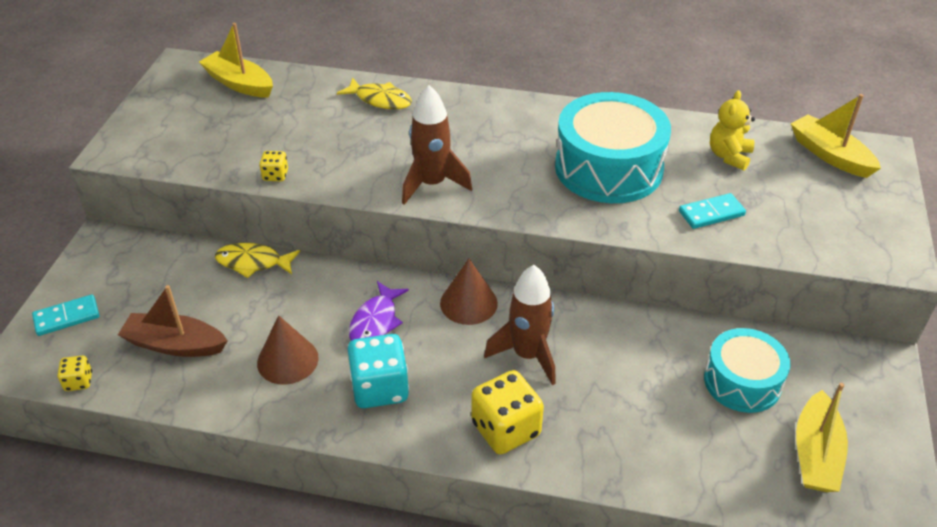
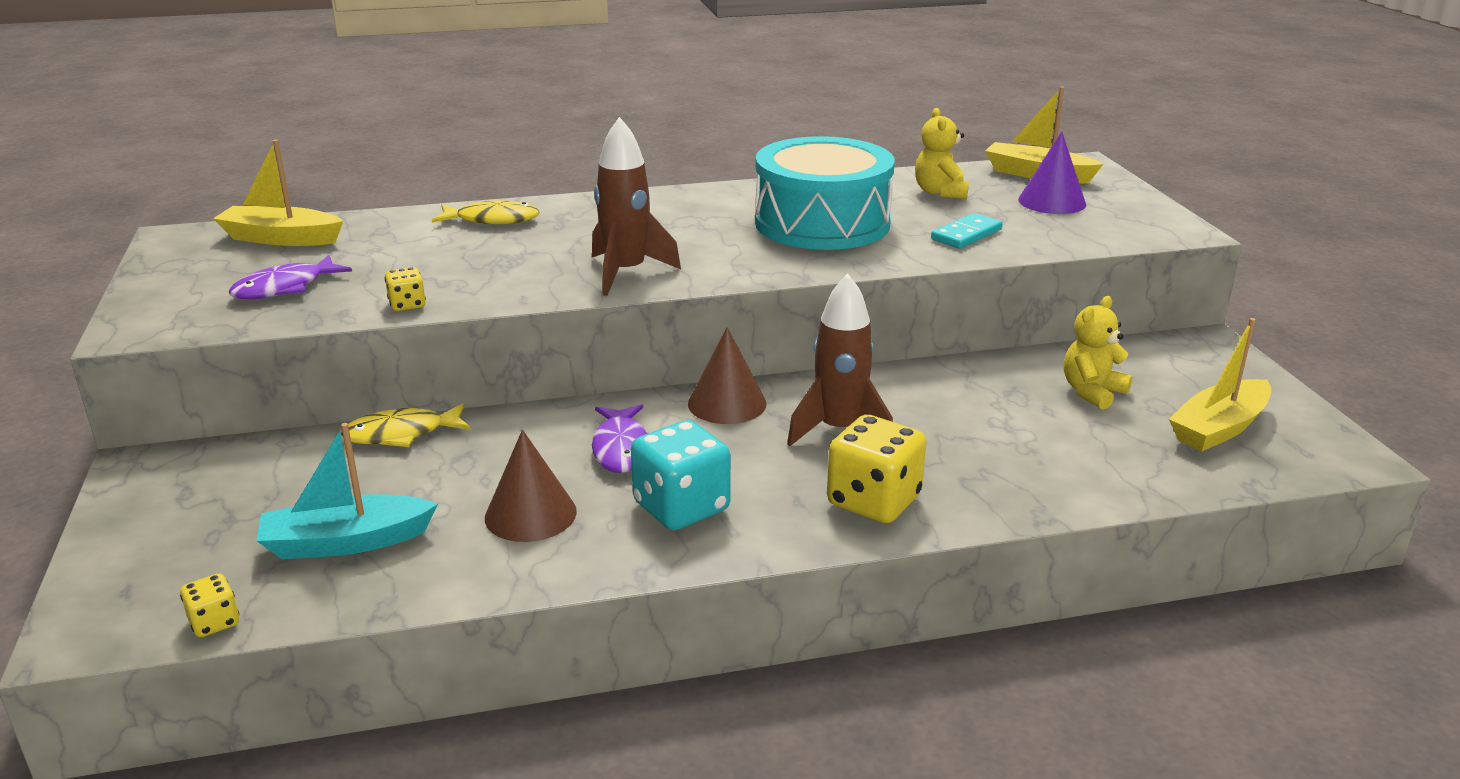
camera: 25 degrees left, 15 degrees down
turquoise domino [32,294,100,336] -> none
brown boat [118,285,228,357] -> turquoise boat [256,423,438,559]
turquoise drum [704,328,791,413] -> yellow teddy bear [1064,296,1132,410]
yellow boat [796,383,848,492] -> yellow boat turned 60 degrees clockwise [1169,318,1272,452]
none -> purple fish [229,255,352,299]
none -> purple cone [1018,131,1086,214]

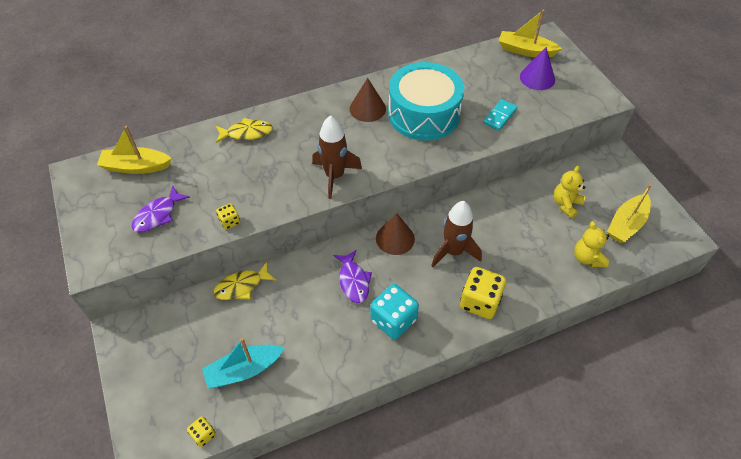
camera: 10 degrees left, 25 degrees up
brown cone [485,430,577,542] -> brown cone moved to [350,78,386,122]
yellow teddy bear [915,108,969,199] -> yellow teddy bear moved to [574,221,609,267]

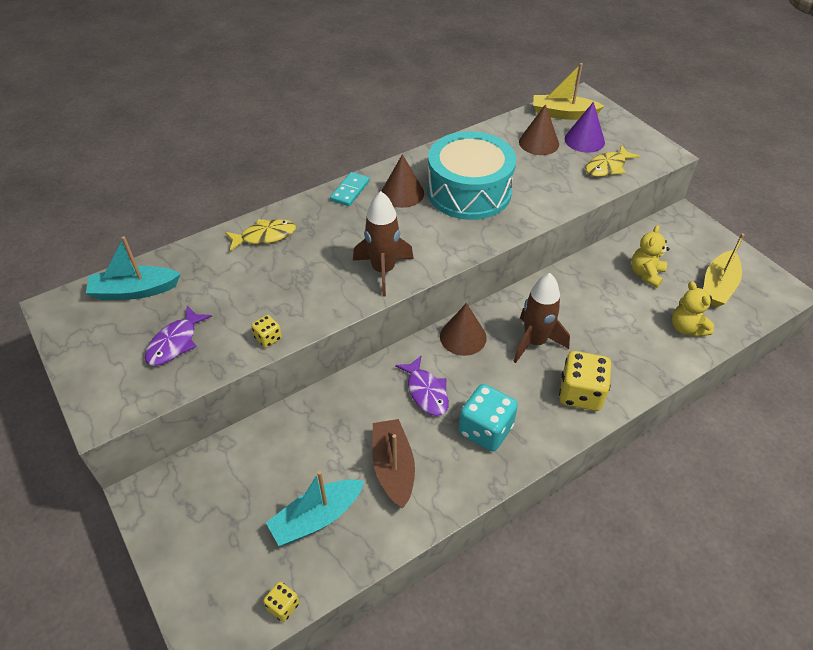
camera: 10 degrees left, 5 degrees down
yellow boat [97,126,172,174] -> turquoise boat [86,236,181,300]
yellow fish [213,262,277,300] -> yellow fish moved to [586,145,640,177]
turquoise domino [483,99,517,131] -> turquoise domino moved to [330,172,370,206]
none -> brown boat [372,419,415,508]
none -> brown cone [519,104,559,155]

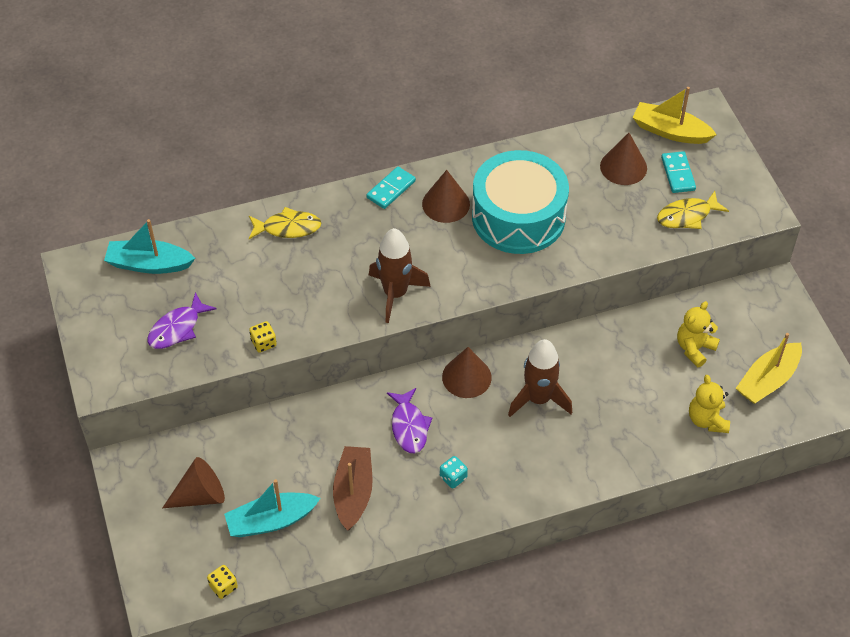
camera: 15 degrees right, 5 degrees up
turquoise dice [459,384,518,451] -> turquoise dice [440,456,468,488], size x0.49
yellow dice [559,351,611,411] -> none
purple cone [565,102,605,153] -> turquoise domino [661,151,696,193]
none -> brown cone [163,457,225,508]

